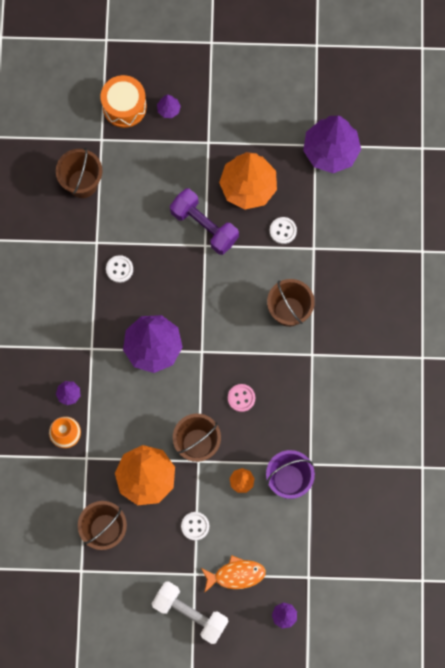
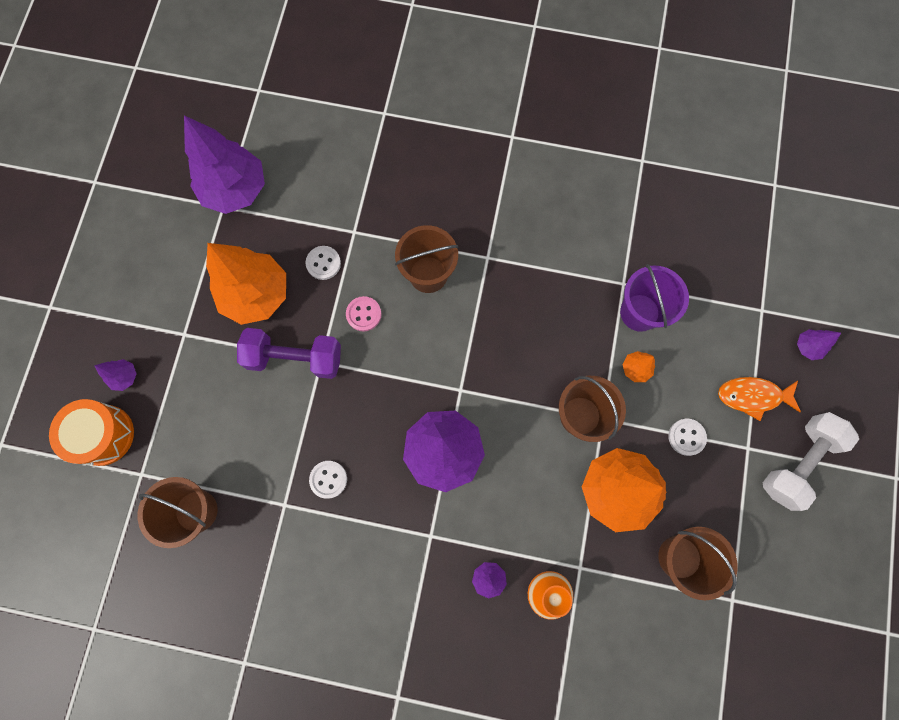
camera: 80 degrees left, 0 degrees up
purple dumbbell [170,189,239,255] -> purple dumbbell turned 45 degrees clockwise [237,328,341,379]
orange fish [201,555,266,593] -> orange fish turned 90 degrees counterclockwise [718,377,801,421]
pink button [228,384,255,412] -> pink button moved to [346,296,381,331]

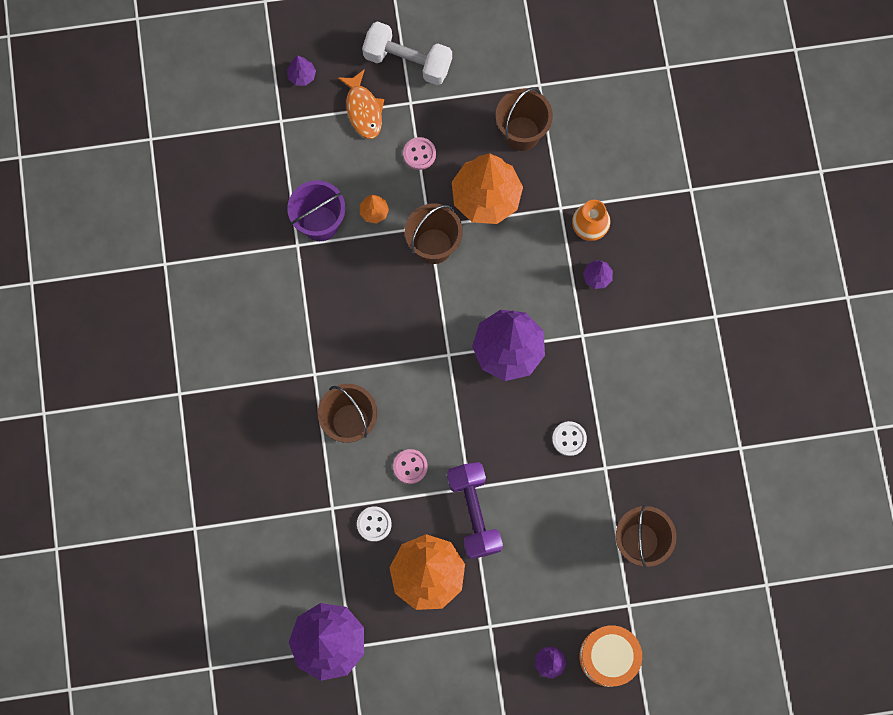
camera: 110 degrees left, 0 degrees up
white button [668,419,707,456] -> pink button [403,137,436,170]

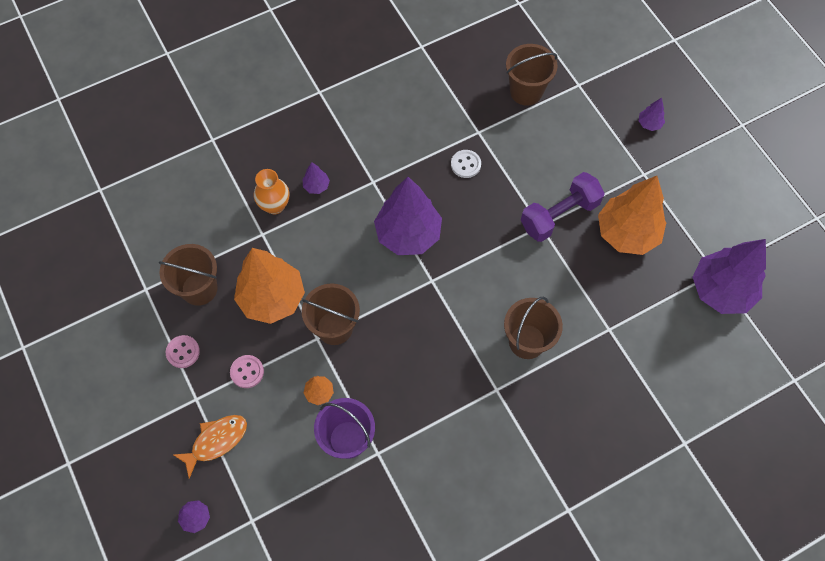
camera: 110 degrees left, 10 degrees down
white button [357,506,392,542] -> none
white dumbbell [362,21,452,85] -> none
pink button [393,449,428,484] -> pink button moved to [166,335,200,368]
orange drum [579,625,642,687] -> none

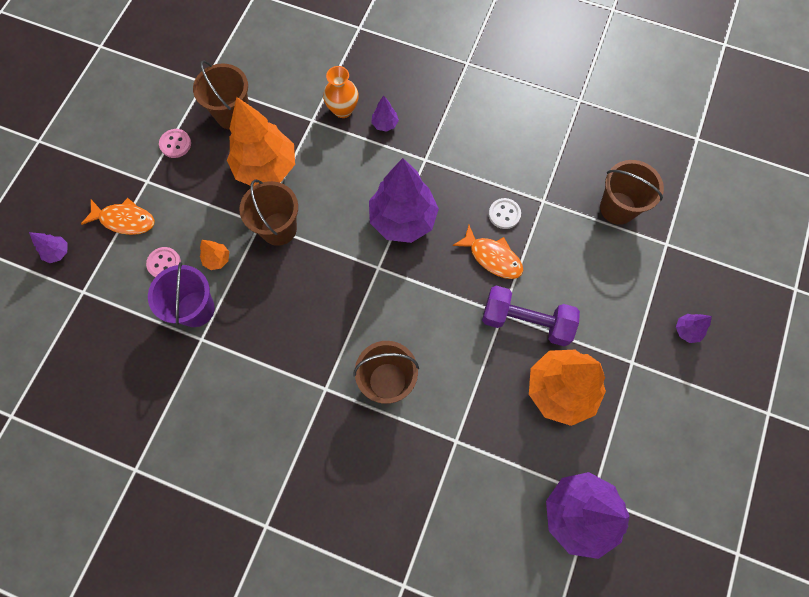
camera: 50 degrees right, 5 degrees up
pink button [230,355,264,388] -> pink button moved to [146,247,181,277]
none -> orange fish [452,225,523,279]

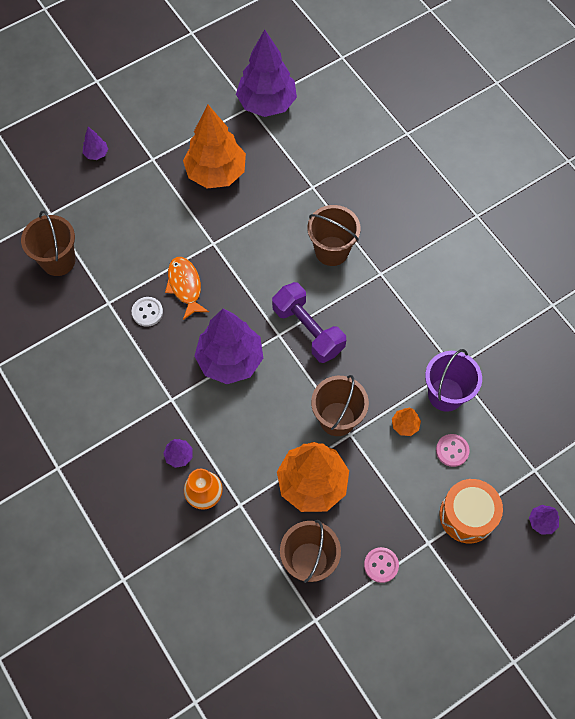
camera: 145 degrees left, 5 degrees down
orange fish [81,198,154,235] -> orange drum [439,479,503,543]
purple dumbbell [482,286,580,346] -> purple dumbbell moved to [272,282,346,363]

